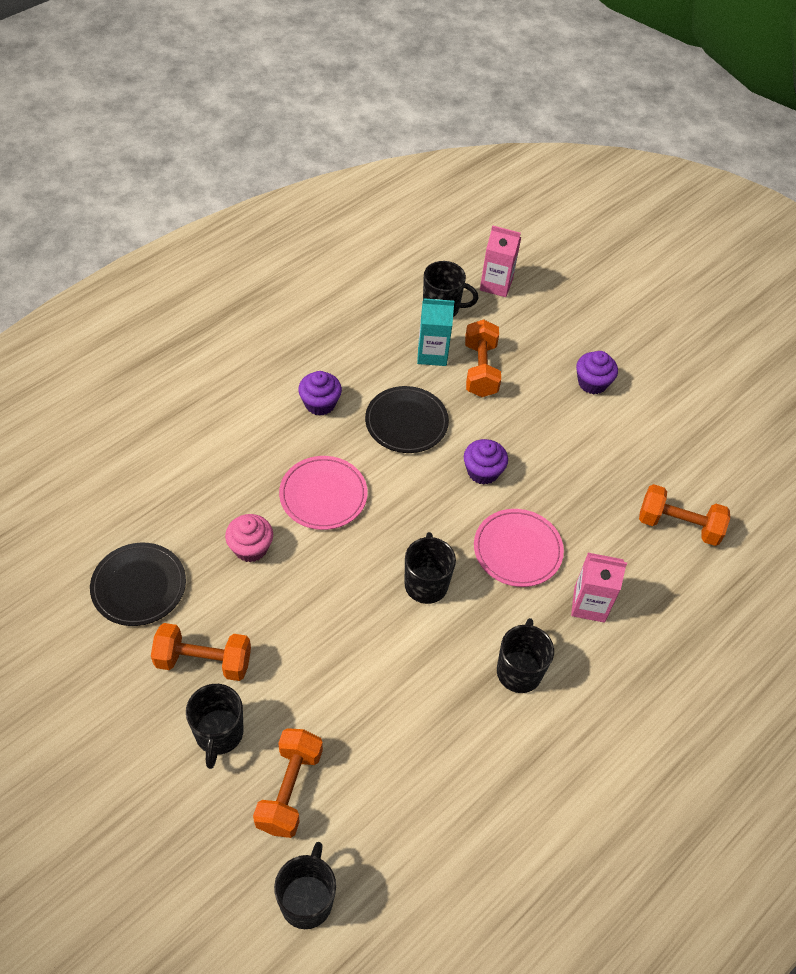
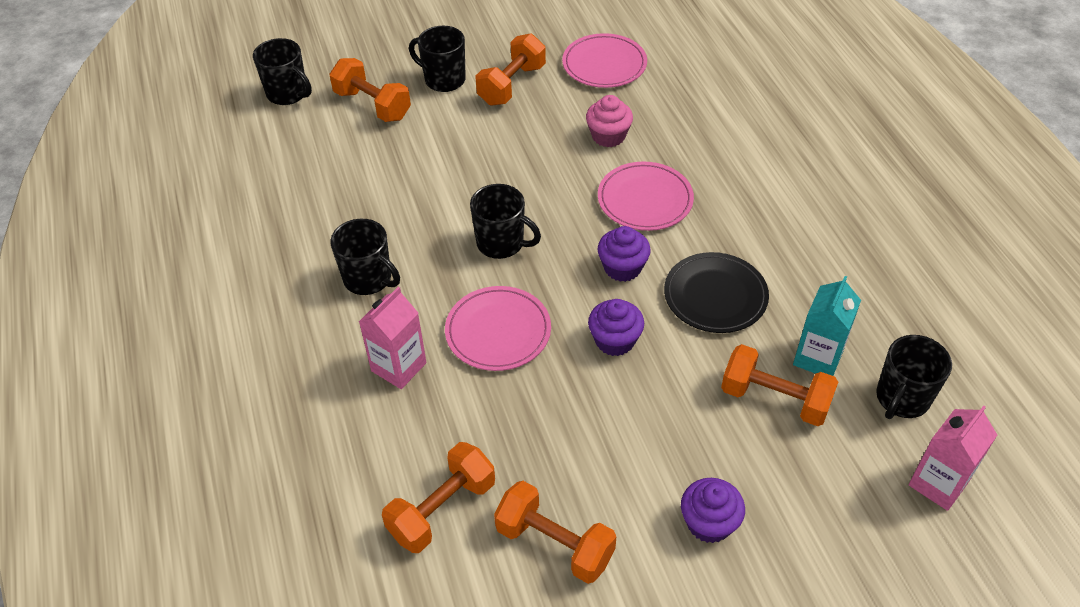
camera: 120 degrees right, 5 degrees down
black plate [90,543,186,626] -> pink plate [562,33,647,88]
purple cupcake [298,371,342,416] -> purple cupcake moved to [598,226,651,282]
none -> orange dumbbell [494,481,616,584]

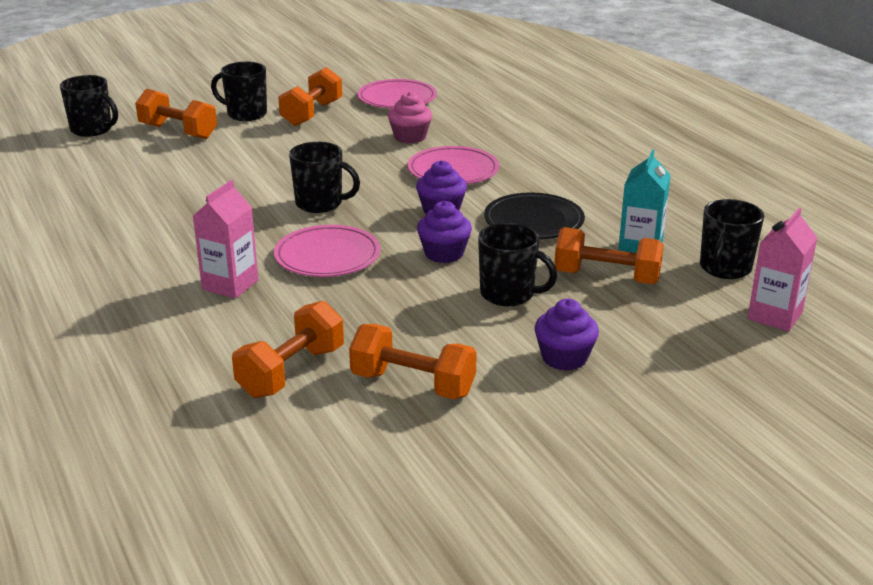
camera: 10 degrees left, 20 degrees down
black mug [330,219,400,295] -> black mug moved to [478,223,557,306]

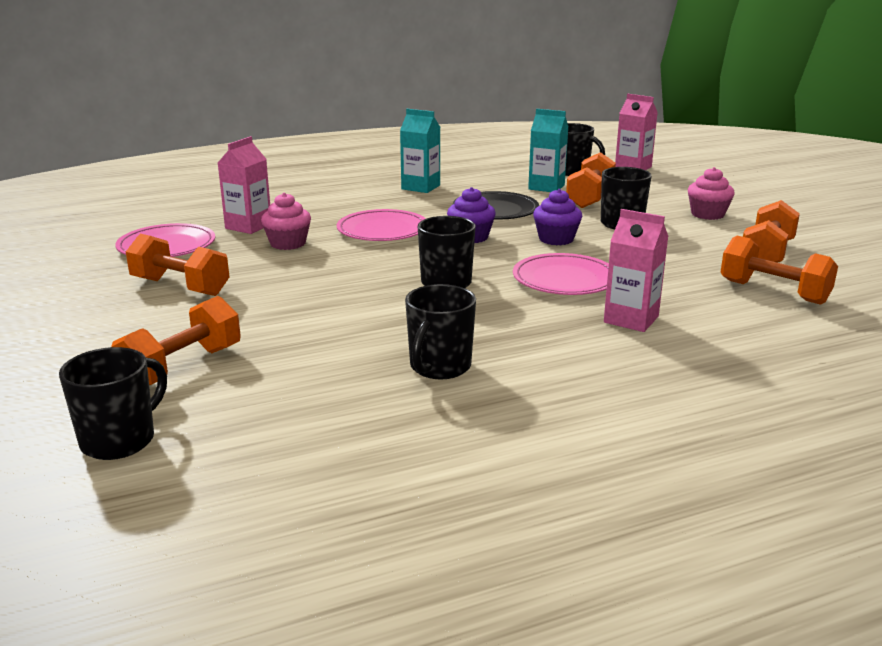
camera: 85 degrees left, 5 degrees down
black mug [211,62,267,121] -> black mug moved to [405,284,476,379]
purple cupcake [534,299,599,371] -> pink cupcake [688,167,735,220]
none -> pink carton [218,136,270,234]
none -> turquoise carton [400,109,440,193]

